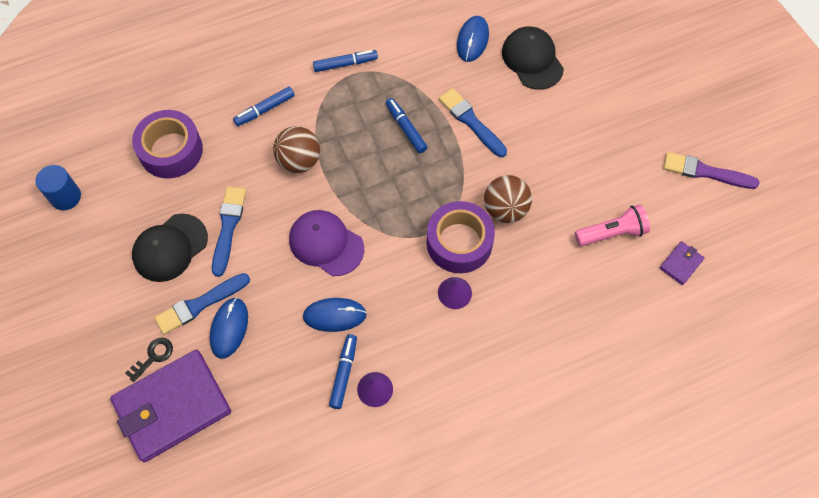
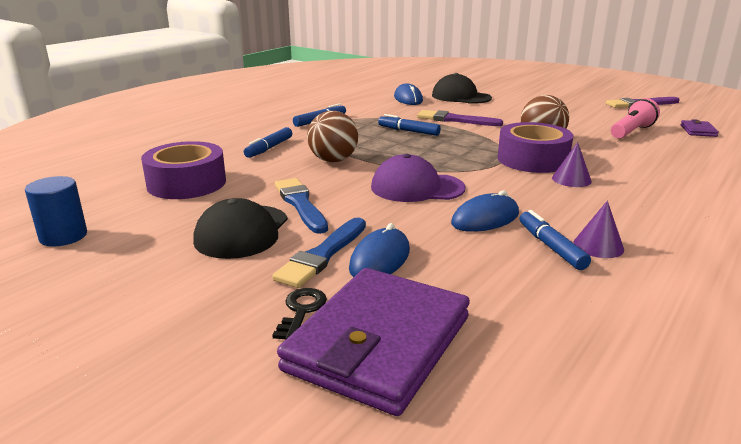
camera: 30 degrees left, 40 degrees down
blue mouse [210,297,248,359] -> blue mouse turned 45 degrees clockwise [349,223,410,277]
blue brush [439,88,507,157] -> purple brush [417,110,503,126]

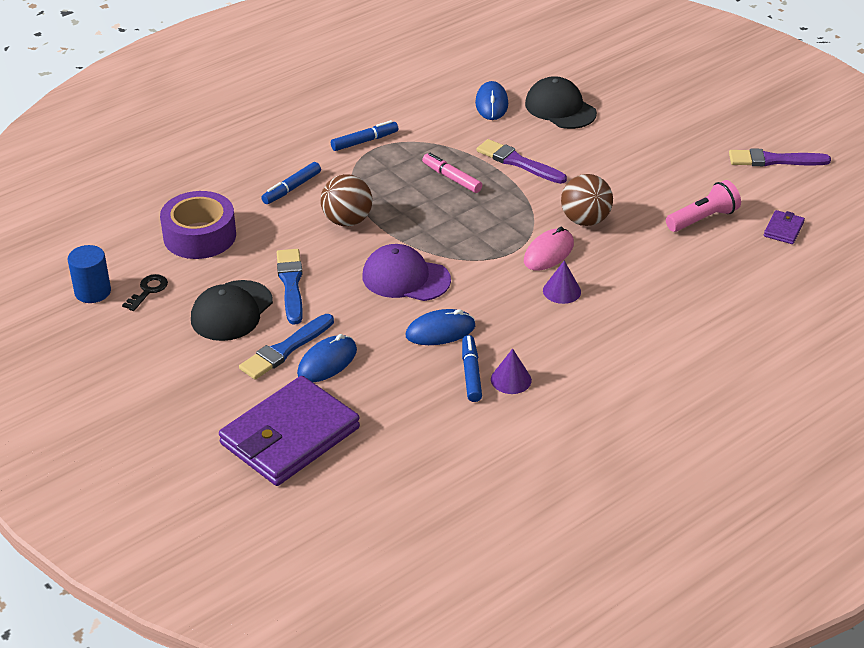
camera: 15 degrees right, 15 degrees up
black key [272,288,327,339] -> black key moved to [122,274,168,311]
blue marker [378,114,441,136] -> pink marker [422,153,482,193]
purple tape [498,122,573,173] -> pink mouse [524,227,574,271]

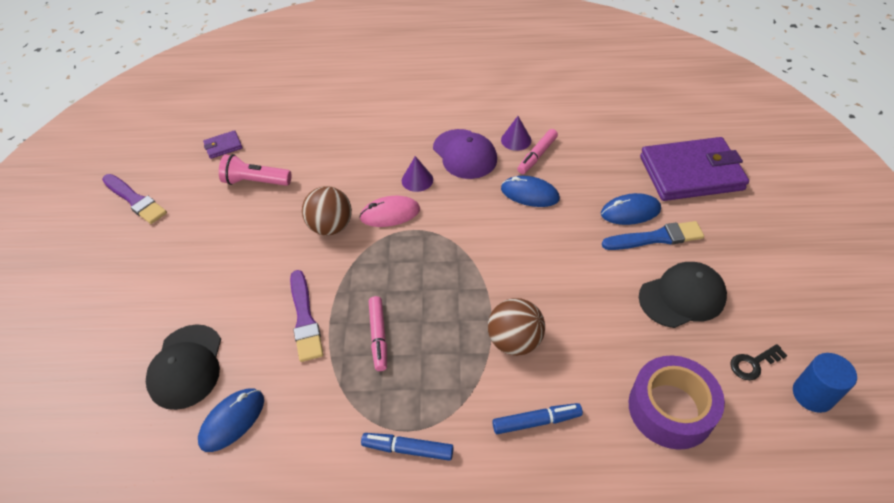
camera: 140 degrees left, 10 degrees up
blue brush [277,249,303,325] -> none
purple cap [362,244,451,301] -> purple cap moved to [433,129,497,179]
blue marker [462,335,482,402] -> pink marker [517,129,558,174]

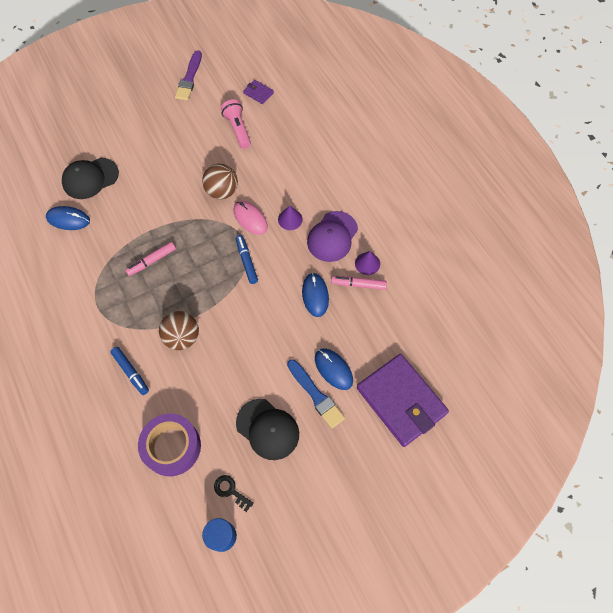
camera: 60 degrees right, 15 degrees up
purple brush [290,270,323,362] -> none
blue marker [361,433,454,461] -> blue marker moved to [236,235,258,284]

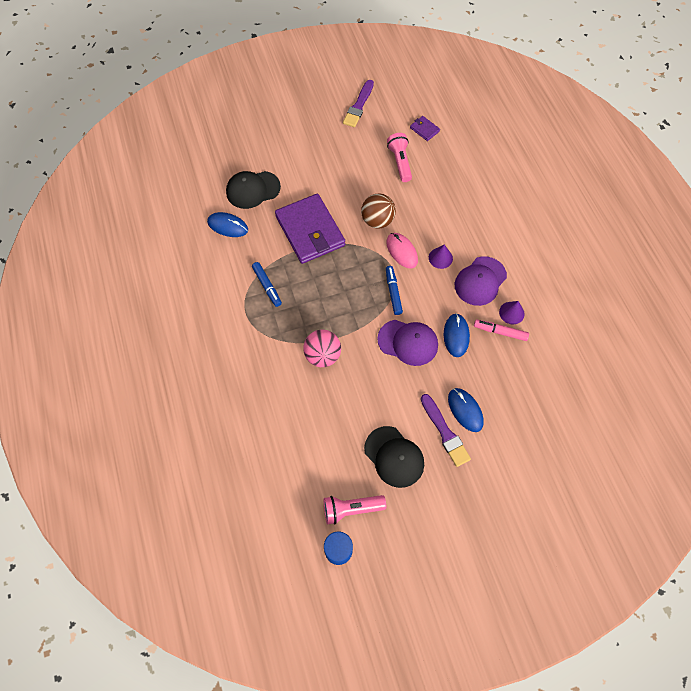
camera: 10 degrees right, 0 degrees up
blue marker [110,347,149,395] -> blue marker moved to [252,262,282,307]
pink marker [125,242,176,276] -> none
purple tape [138,413,201,476] -> none
brown ball [159,311,199,350] -> pink ball [303,330,341,367]
black key [214,475,254,512] -> pink flashlight [324,495,386,525]
blue brush [287,359,345,428] -> purple brush [421,394,471,467]
purple wallet [357,354,449,447] -> purple wallet moved to [275,194,345,264]
none -> purple cap [377,320,438,366]

